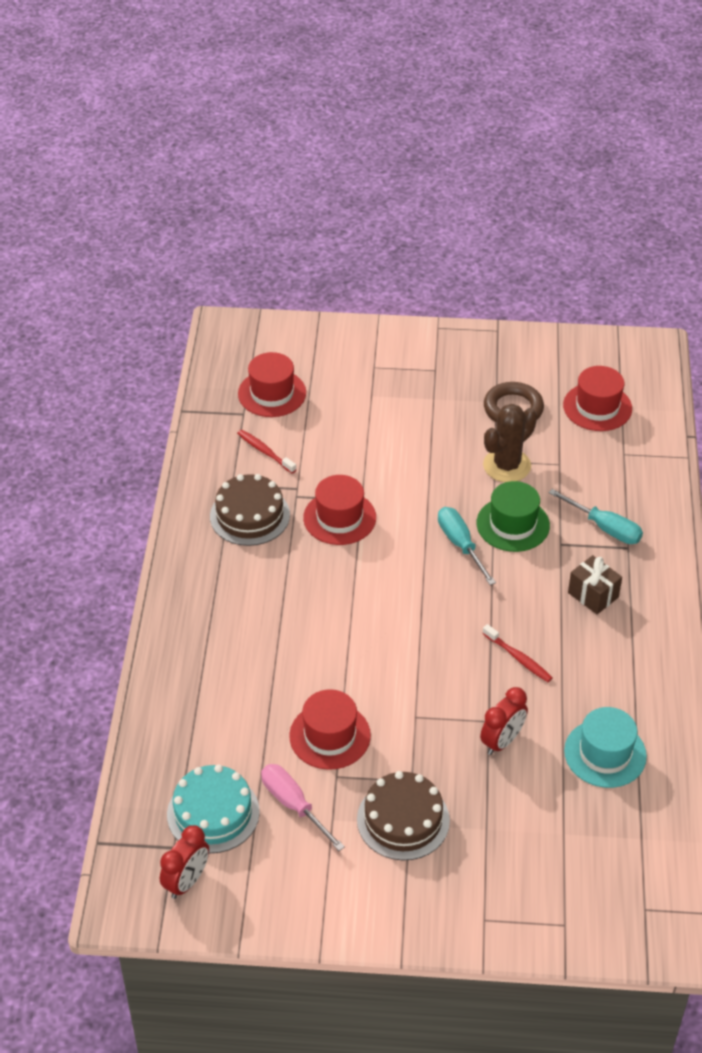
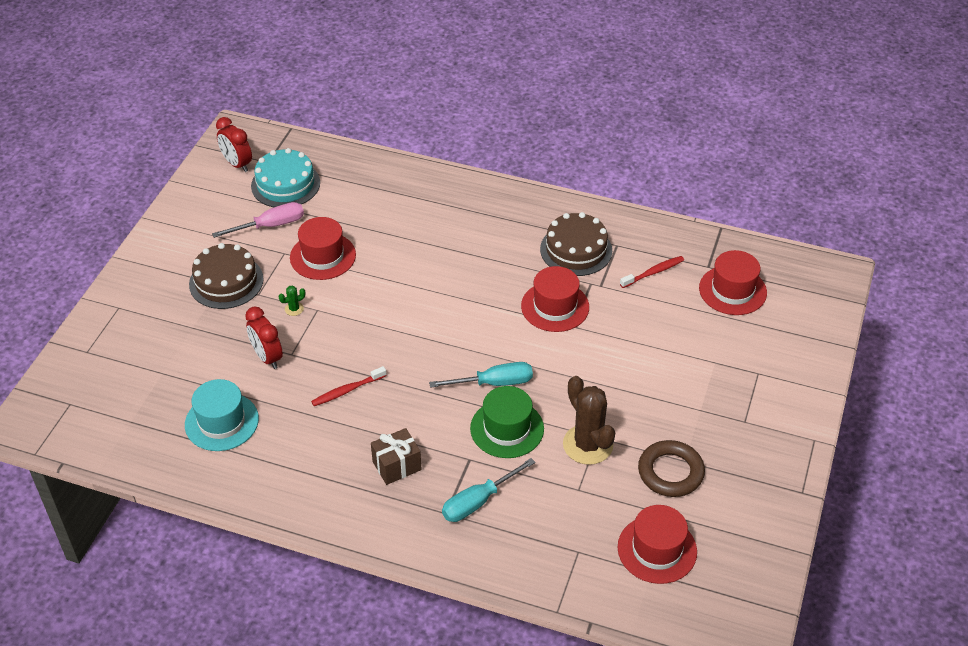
camera: 105 degrees right, 0 degrees up
none -> green cactus [279,285,305,316]

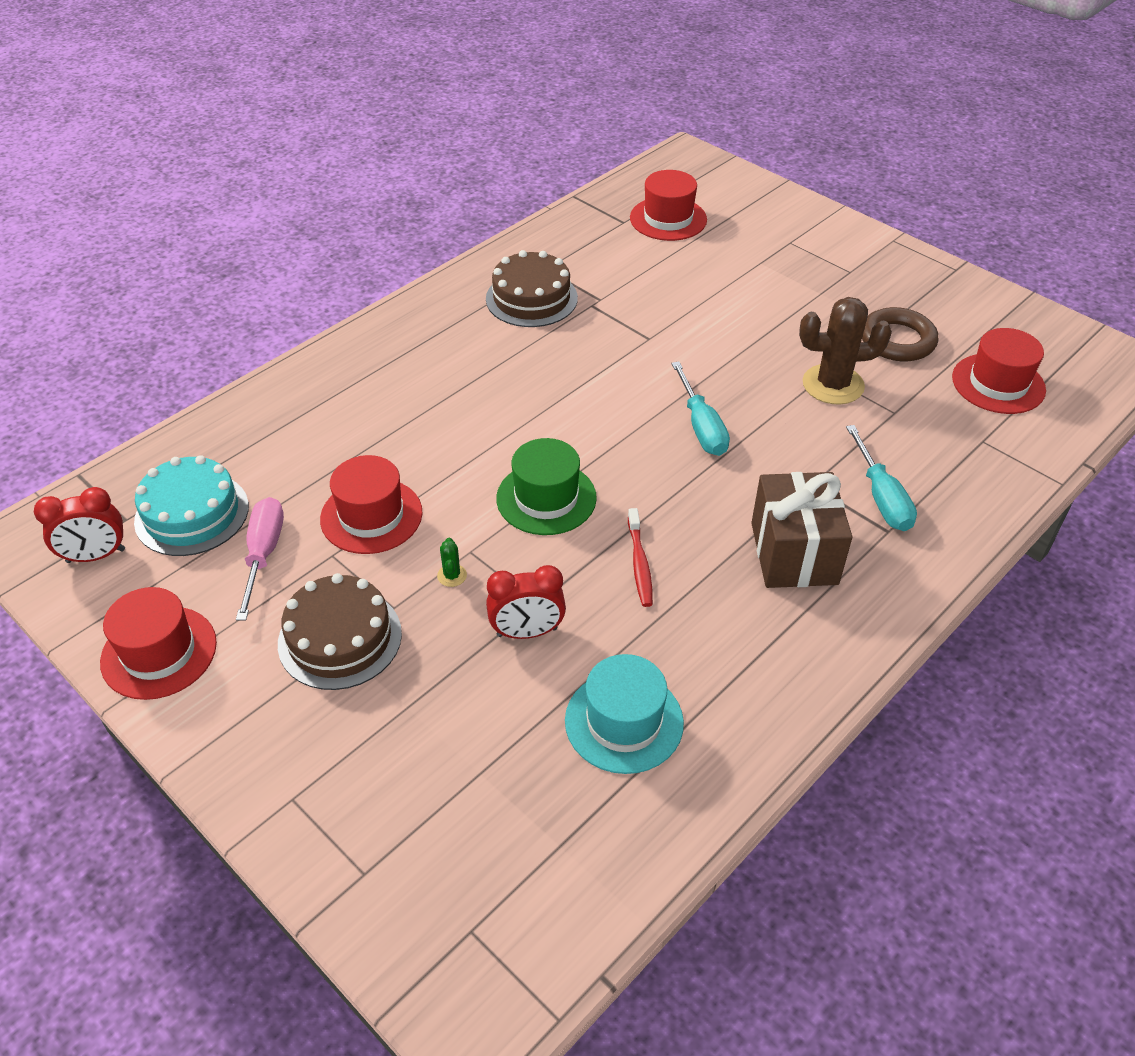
camera: 65 degrees left, 0 degrees up
brown gift [371,428,422,485] -> brown gift [751,472,852,588], size x1.60
turquoise screwdriver [429,362,533,388] -> turquoise screwdriver turned 150 degrees clockwise [672,362,730,456]
green hat [470,386,544,458] -> green hat moved to [496,438,597,535]
red hat [521,266,589,332] -> red hat moved to [100,587,217,700]
red toothbrush [620,256,684,288] -> none

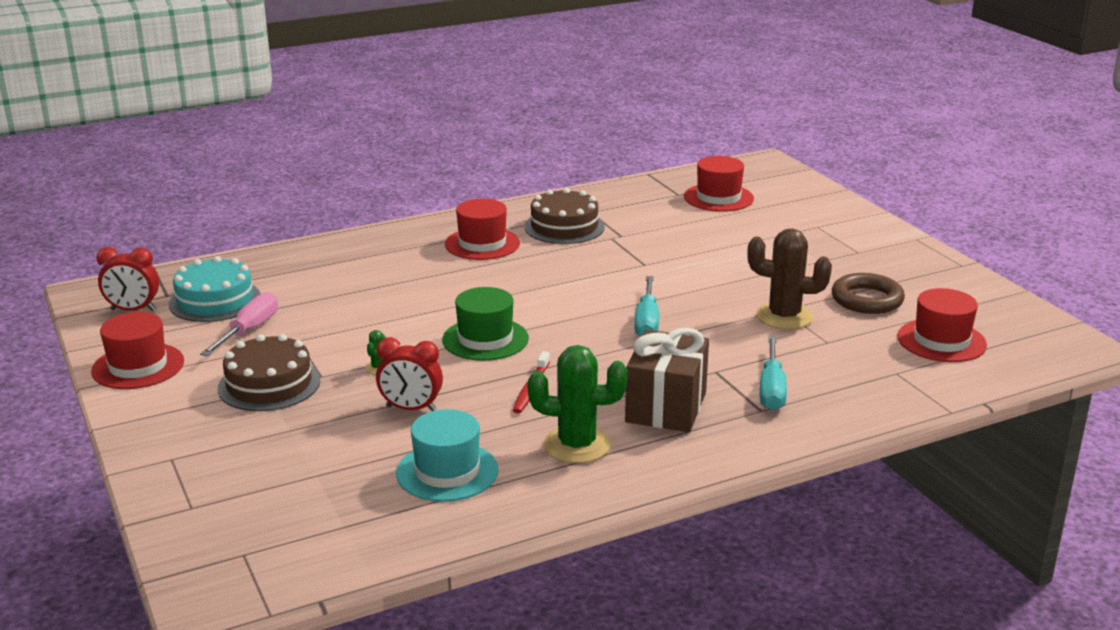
camera: 20 degrees right, 20 degrees down
red hat [320,455,423,554] -> red hat moved to [445,199,520,260]
none -> green cactus [528,345,628,463]

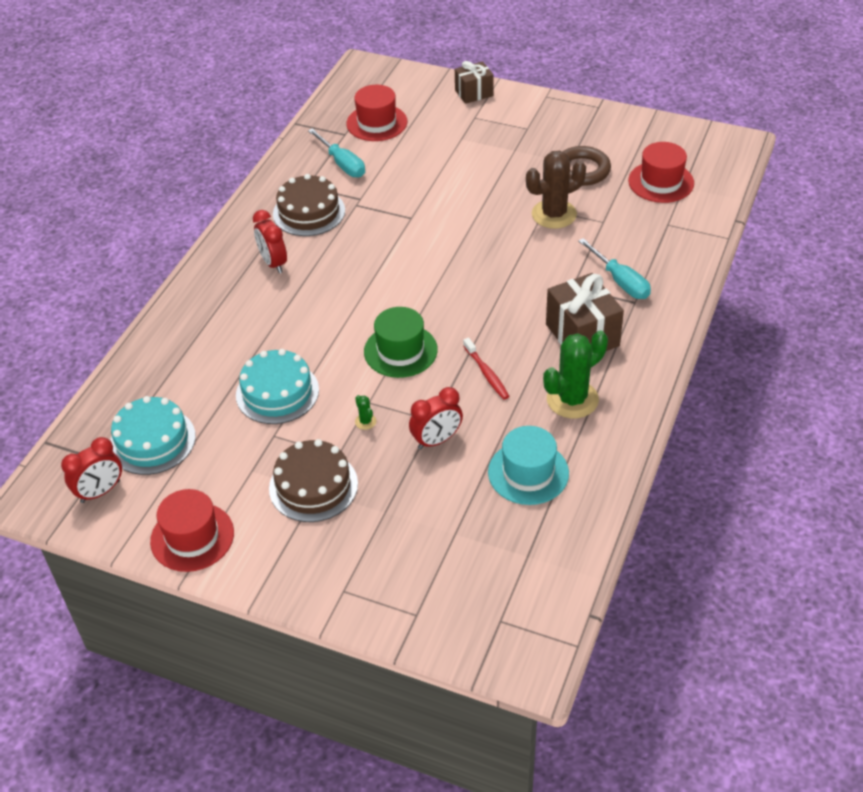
camera: 40 degrees left, 20 degrees up
pink screwdriver [200,292,278,356] -> none
red hat [445,199,520,260] -> red clock [253,210,287,273]
turquoise screwdriver [635,276,659,336] -> turquoise screwdriver moved to [308,128,365,177]
none -> turquoise cake [236,349,319,424]
none -> brown gift [455,61,494,104]

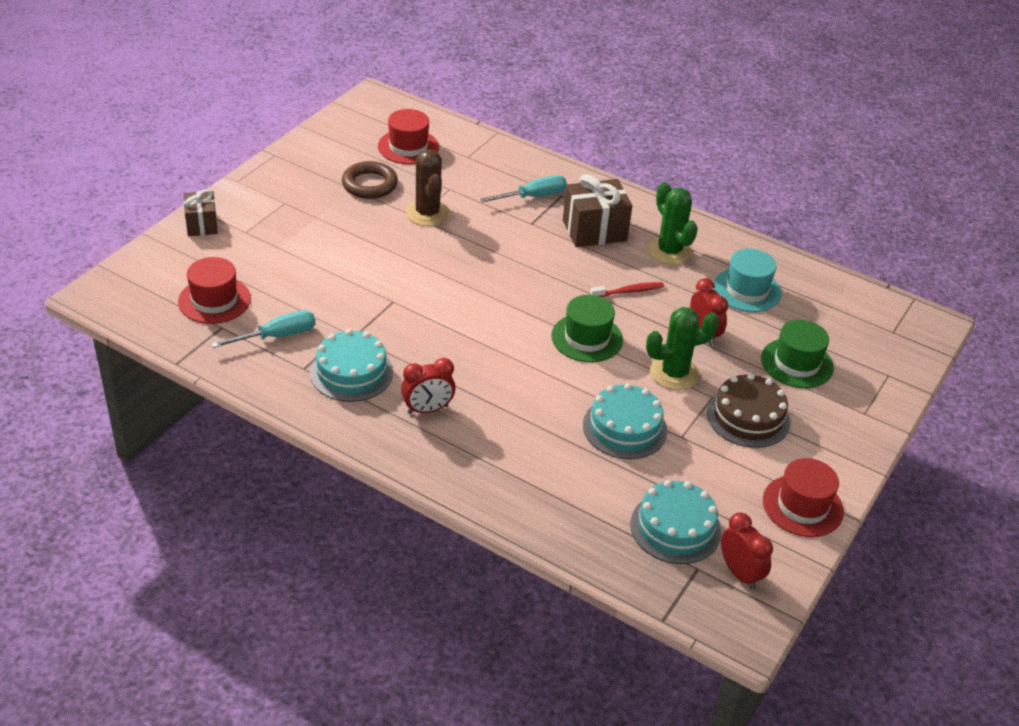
camera: 85 degrees left, 5 degrees down
brown cake [273,174,345,236] -> turquoise cake [310,329,393,402]
green cactus [355,395,377,430] -> green cactus [646,307,719,390], size x2.43
none -> green hat [761,320,834,388]

